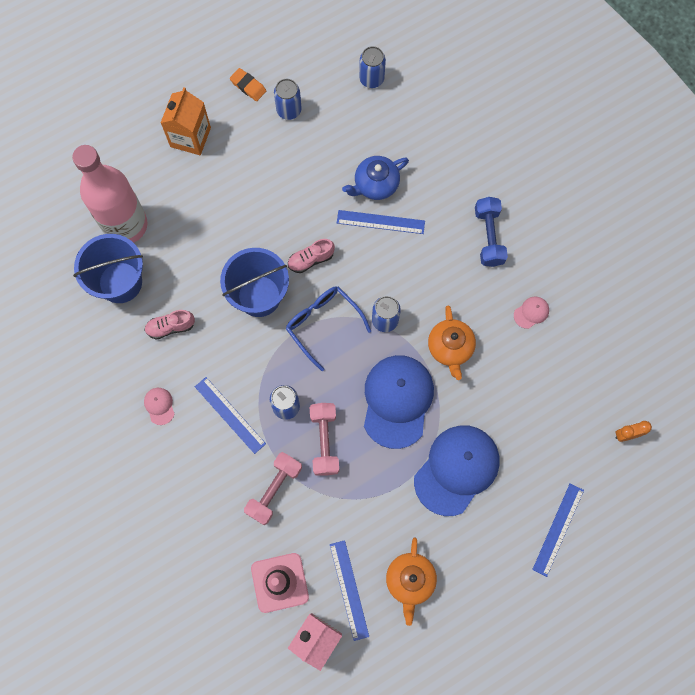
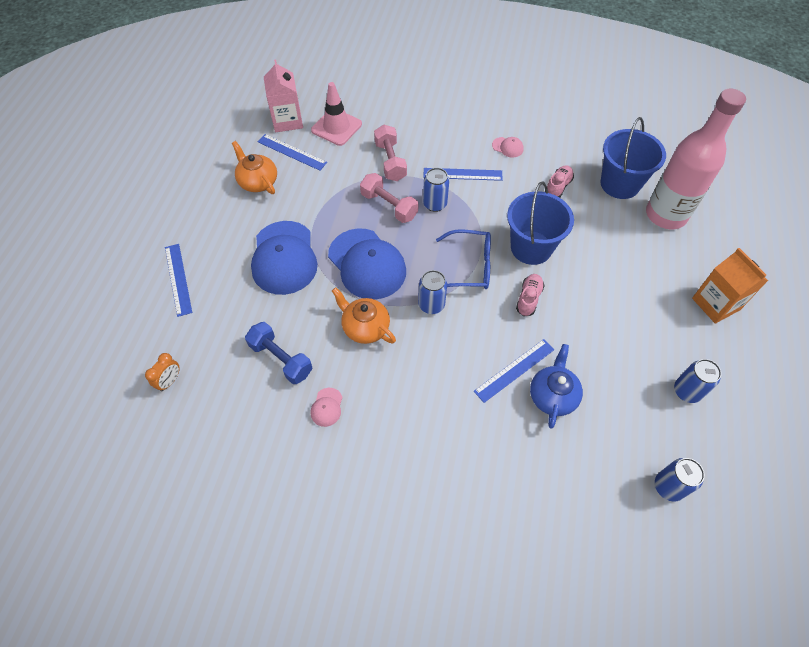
camera: 135 degrees right, 15 degrees down
orange eraser [230,68,266,101] -> none
blue dumbbell [475,197,508,267] -> blue dumbbell moved to [245,322,313,384]

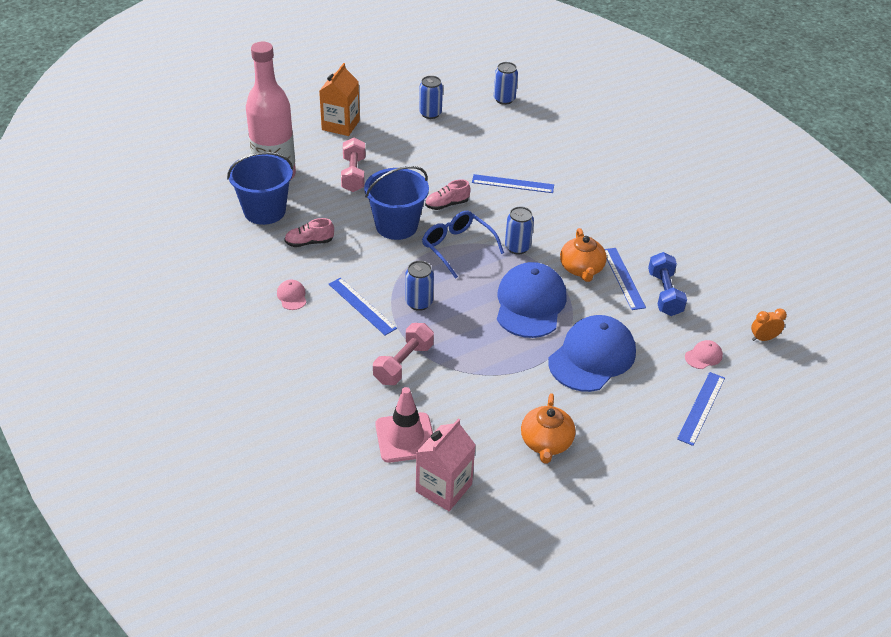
camera: 135 degrees left, 15 degrees down
blue ruler [257,134,327,171] -> blue ruler moved to [605,248,646,310]
pink cap [310,388,342,427] -> pink cap moved to [685,340,723,369]
pink dumbbell [360,173,419,223] -> pink dumbbell moved to [341,138,365,192]
blue teapot [530,344,583,428] -> none

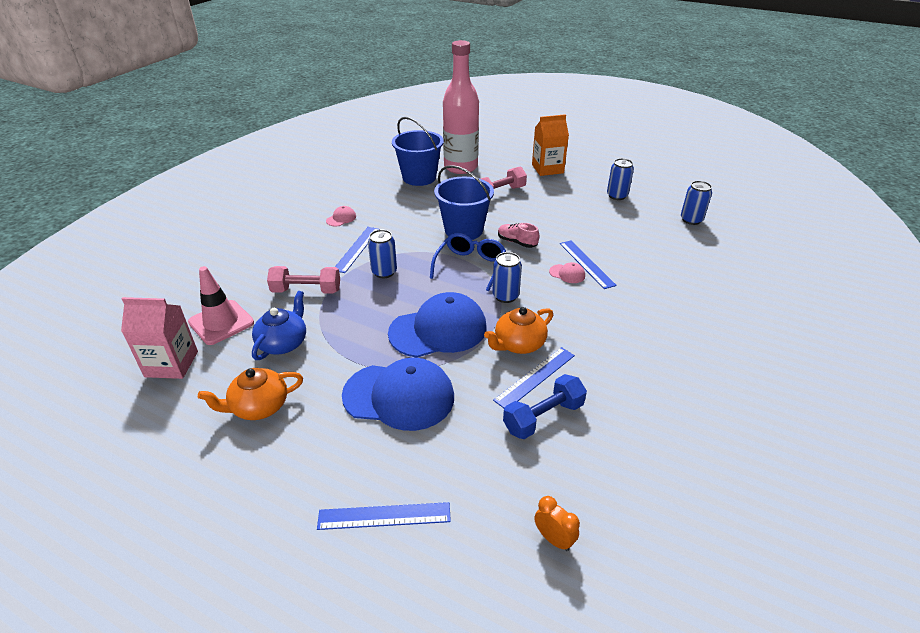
camera: 60 degrees right, 5 degrees down
pink shoe [284,218,334,247] -> none
pink cap [685,340,723,369] -> pink cap moved to [549,262,585,283]
none -> blue teapot [252,291,306,360]

